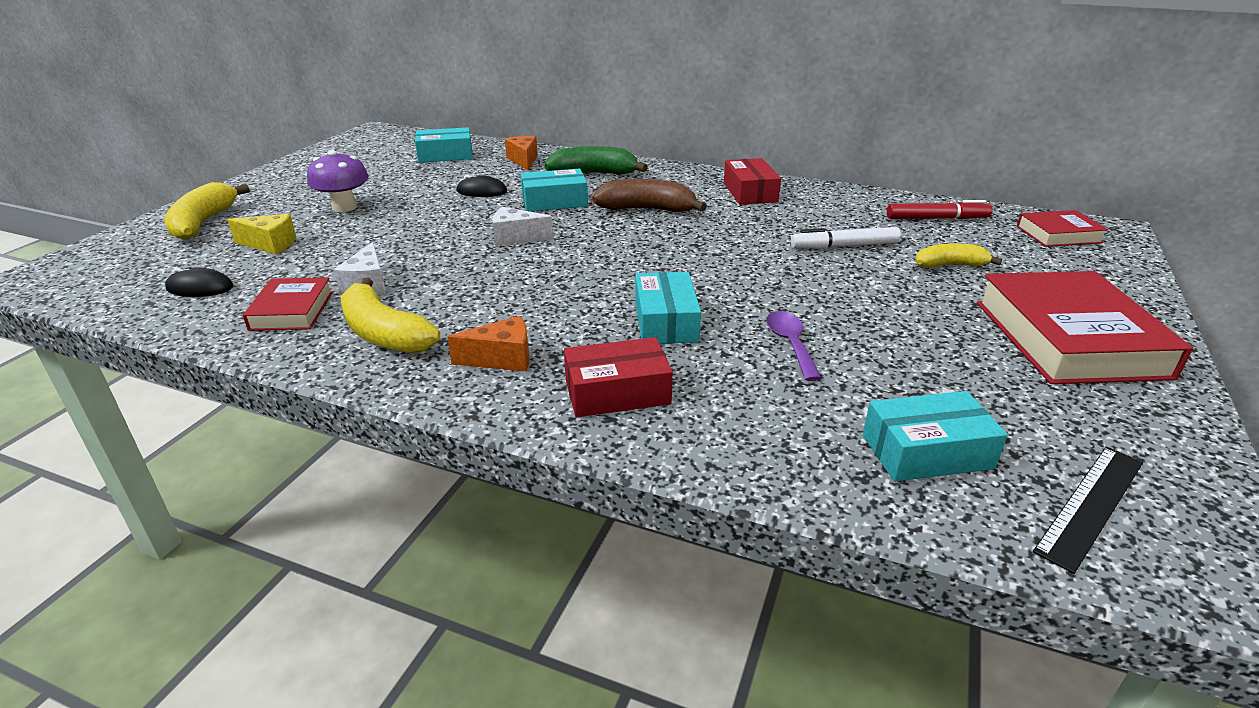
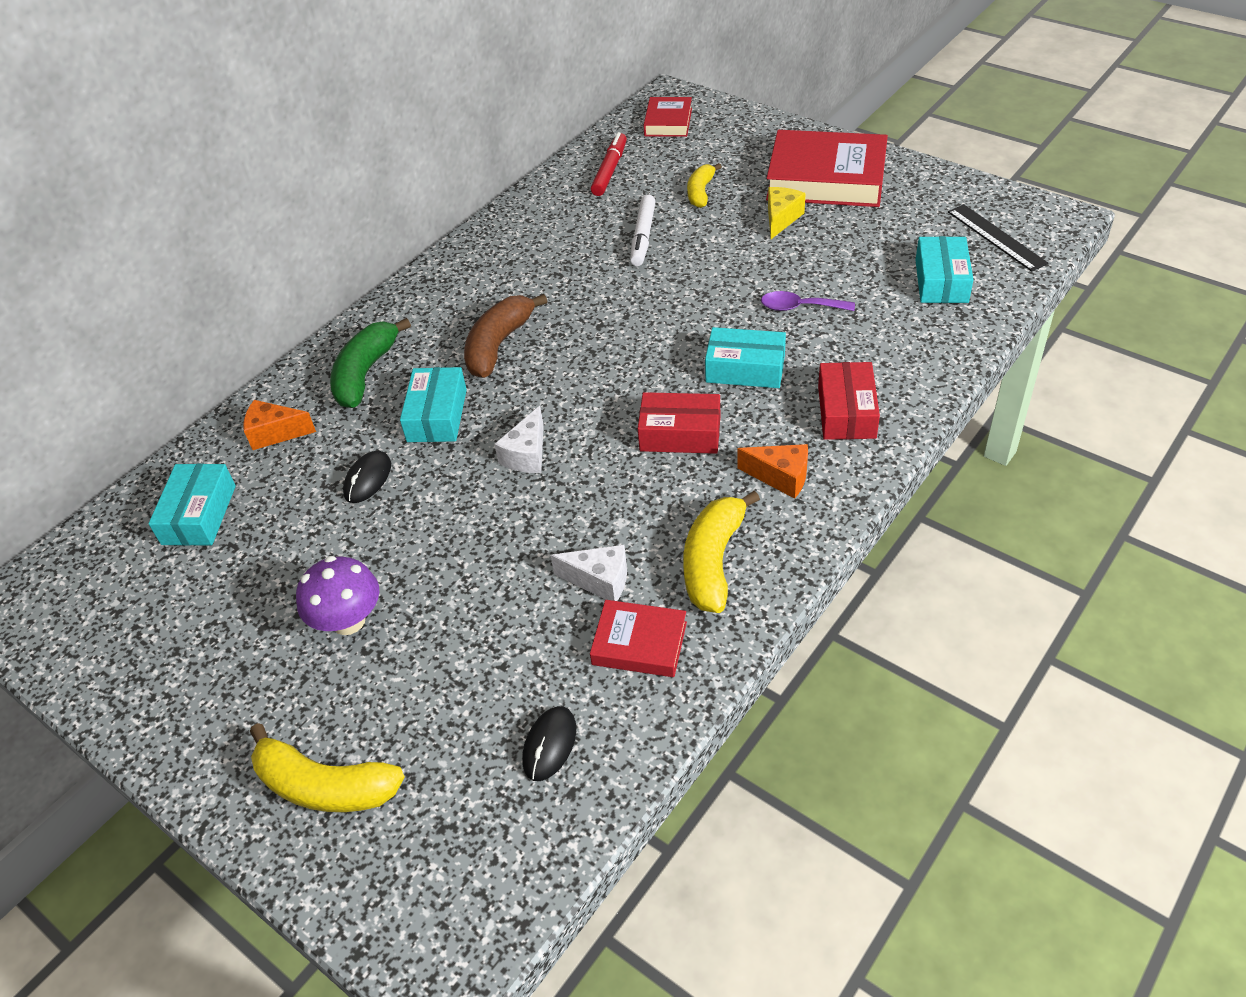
camera: 70 degrees left, 15 degrees up
yellow cheese [227,214,296,254] -> yellow cheese moved to [768,187,806,239]
yellow banana [340,278,440,354] -> yellow banana turned 135 degrees clockwise [683,490,760,613]
orange cheese [447,316,529,372] -> orange cheese turned 105 degrees clockwise [737,444,808,499]
red box [724,158,781,205] -> red box moved to [638,392,720,454]

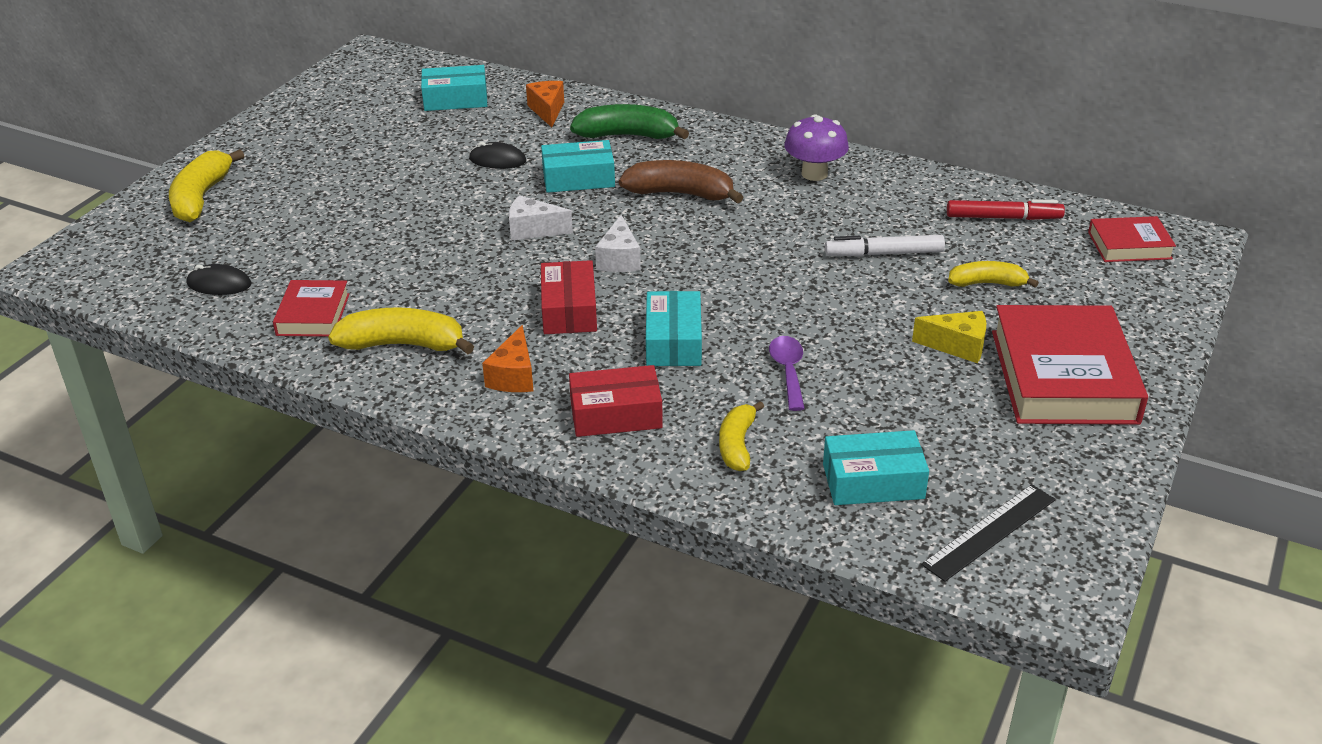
camera: 75 degrees right, 10 degrees down
purple mushroom [296,556,379,635] -> purple mushroom moved to [784,114,849,181]
white cheese [551,545,627,601] -> white cheese moved to [595,215,641,272]
none -> yellow banana [719,401,764,471]

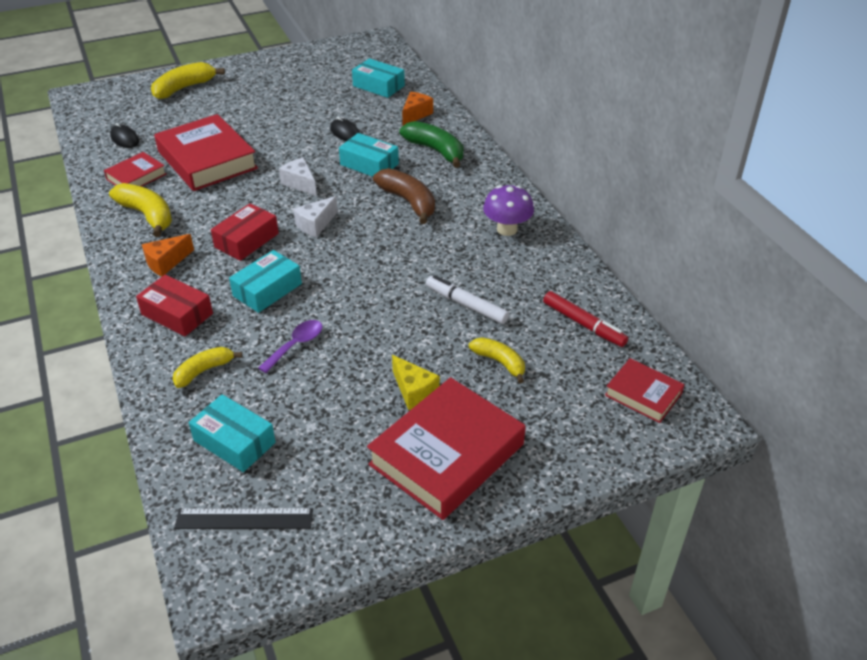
camera: 40 degrees right, 5 degrees up
none -> red book [154,114,258,191]

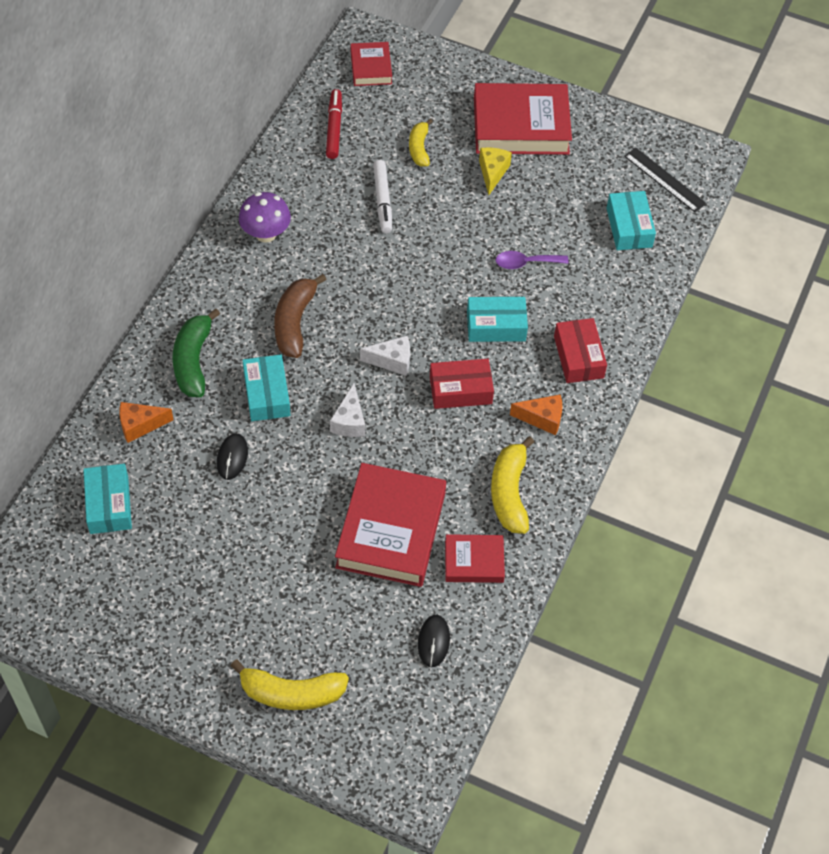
camera: 135 degrees left, 15 degrees up
yellow banana [173,347,242,388] -> none

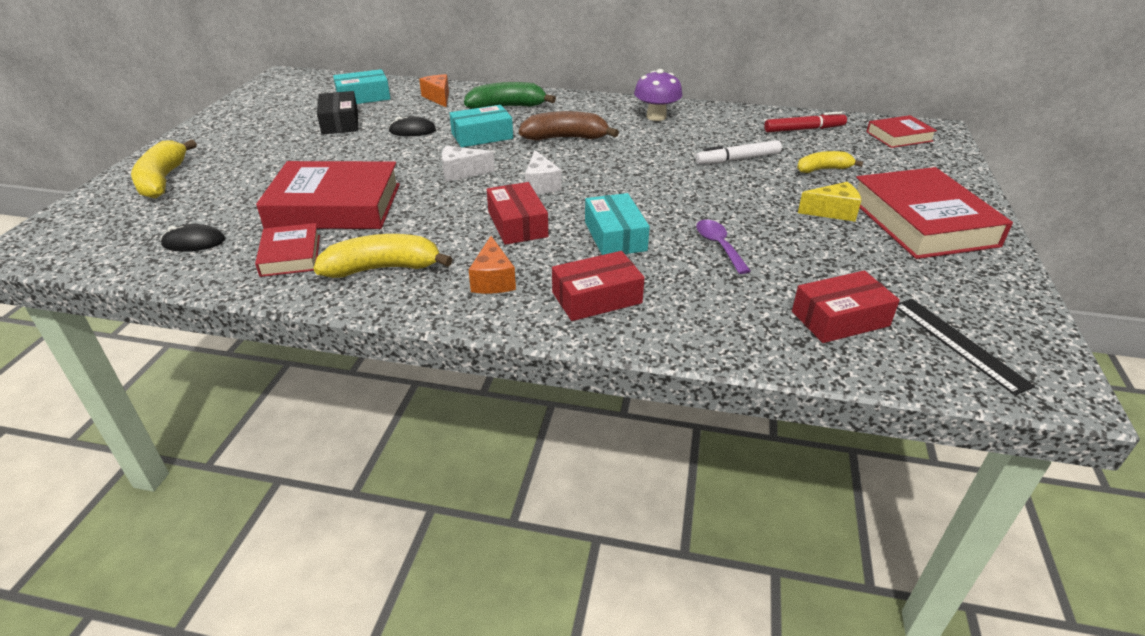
camera: 80 degrees right, 20 degrees down
turquoise box [607,191,656,250] -> red box [792,271,900,343]
black ruler [624,148,707,212] -> black ruler turned 60 degrees counterclockwise [897,299,1035,396]
none -> black box [317,91,358,135]

